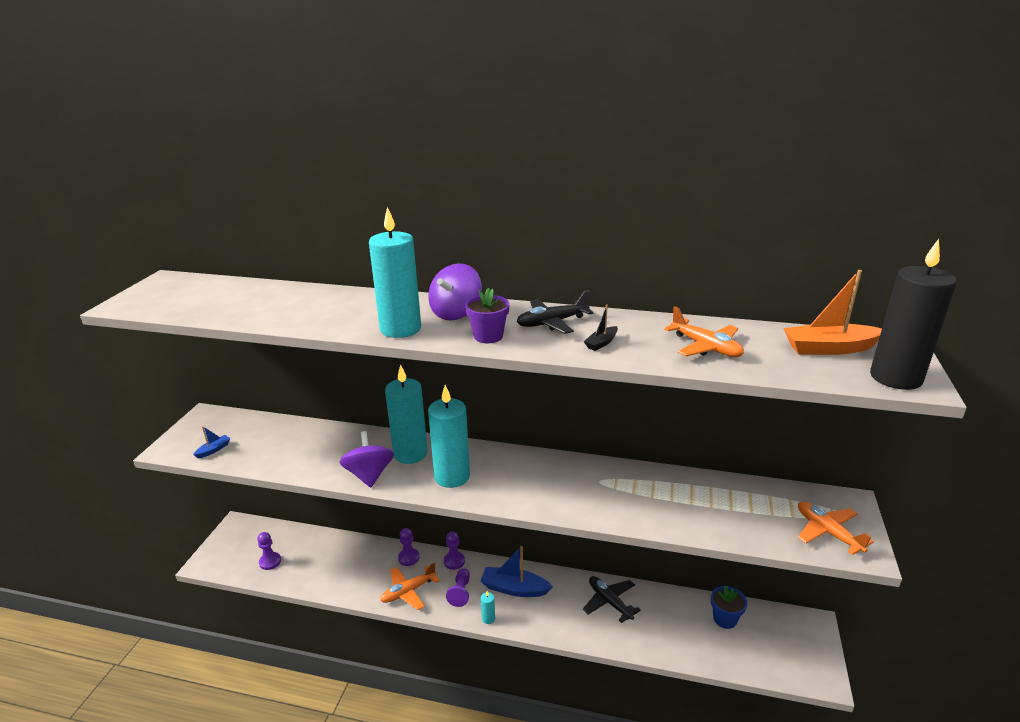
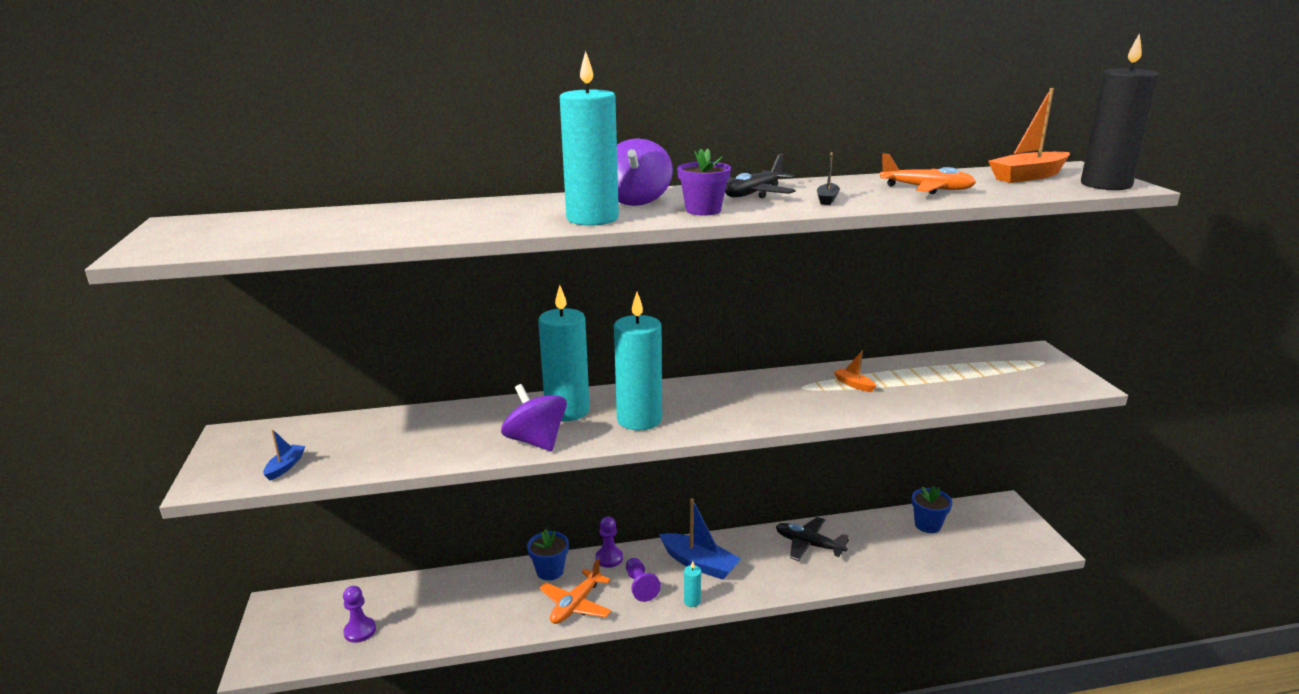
camera: 25 degrees left, 5 degrees down
purple pawn [398,528,420,566] -> blue flower pot [527,529,569,581]
blue boat [481,546,553,597] -> blue boat turned 135 degrees counterclockwise [659,498,741,580]
orange plane [798,501,874,555] -> none
none -> orange boat [834,350,876,392]

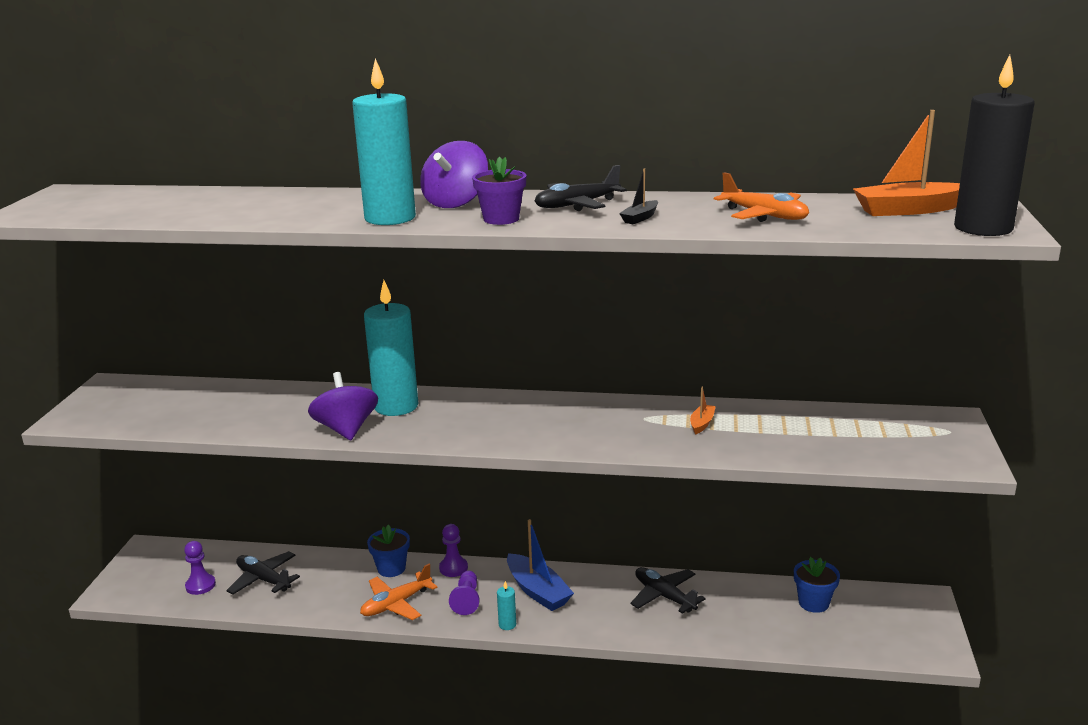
camera: 20 degrees right, 0 degrees up
blue boat [263,429,305,480] -> none
turquoise candle [614,292,662,430] -> none
orange boat [834,350,876,392] -> orange boat turned 45 degrees clockwise [690,387,716,434]
none -> black plane [226,551,300,595]

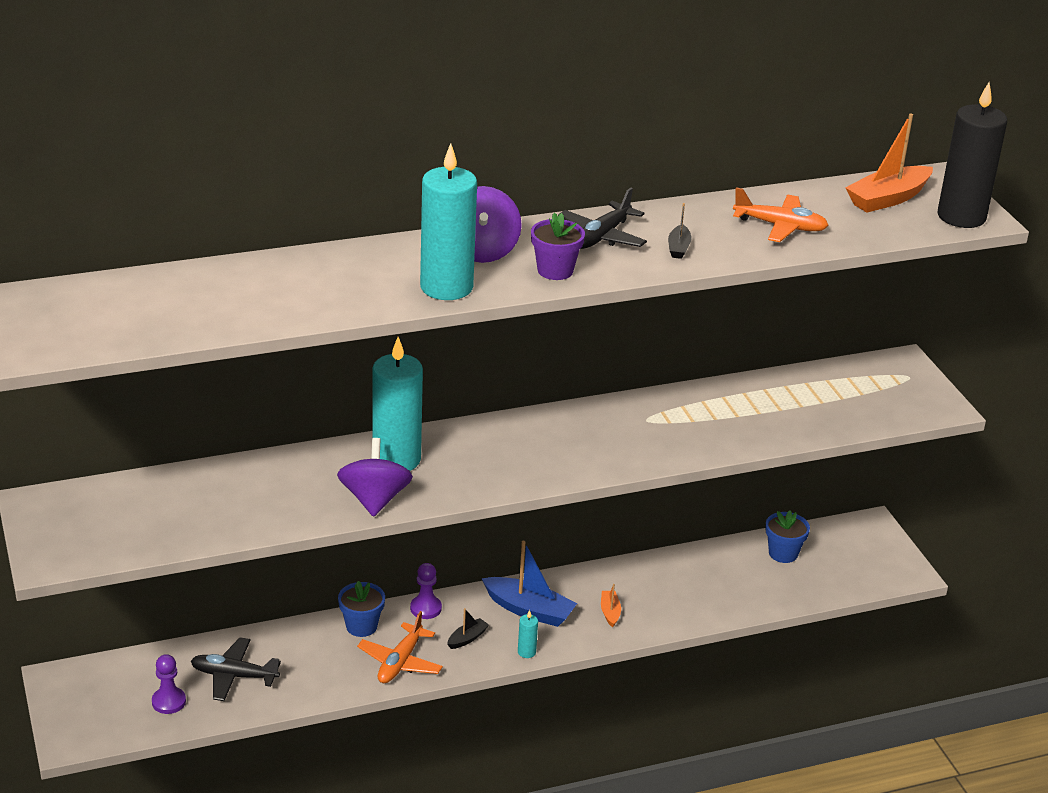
camera: 30 degrees left, 10 degrees up
purple spinning top [308,372,378,440] -> purple spinning top turned 45 degrees clockwise [337,438,413,517]
purple pawn [449,571,480,615] -> black boat [447,608,489,649]
black plane [630,567,706,614] -> none
orange boat [690,387,716,434] -> orange boat moved to [601,584,621,628]

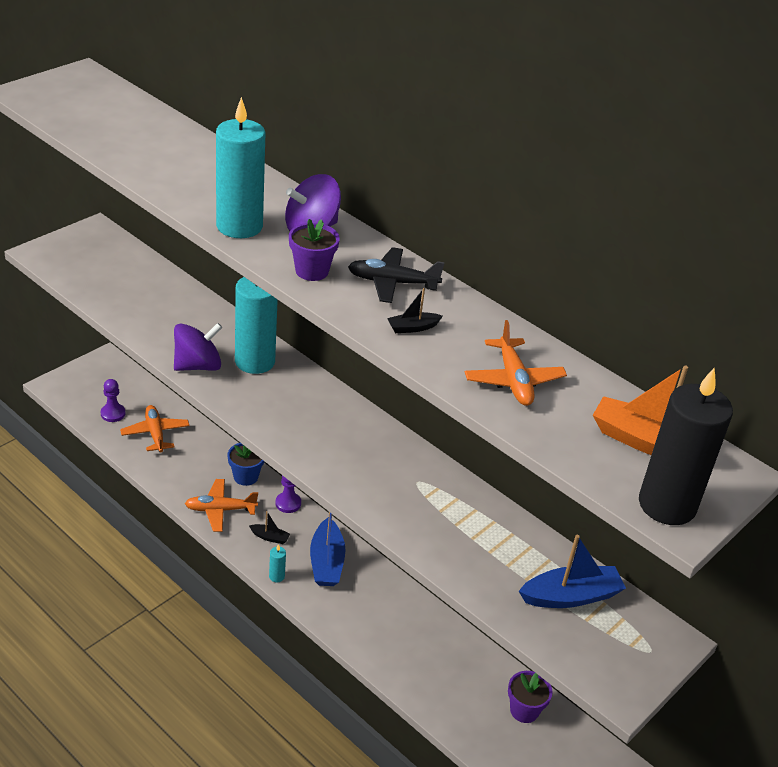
camera: 60 degrees right, 5 degrees up
black plane [191,637,281,701] -> orange plane [120,405,190,452]
orange boat [601,584,621,628] -> none
blue flower pot [765,510,810,563] -> purple flower pot [508,671,553,723]
none -> blue boat [519,535,626,608]

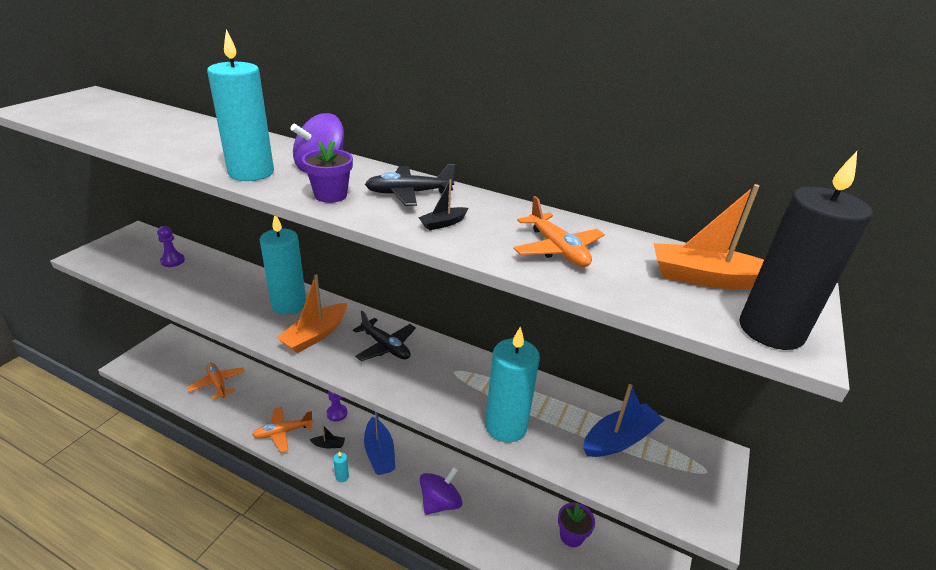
camera: 15 degrees left, 5 degrees down
purple pawn [101,379,126,422] -> purple pawn moved to [157,226,185,267]
purple spinning top [174,323,223,371] -> purple spinning top moved to [420,467,462,515]
blue flower pot [227,443,264,486] -> none
none -> orange boat [277,274,347,353]
none -> black plane [353,311,416,361]
none -> turquoise candle [485,326,540,442]

